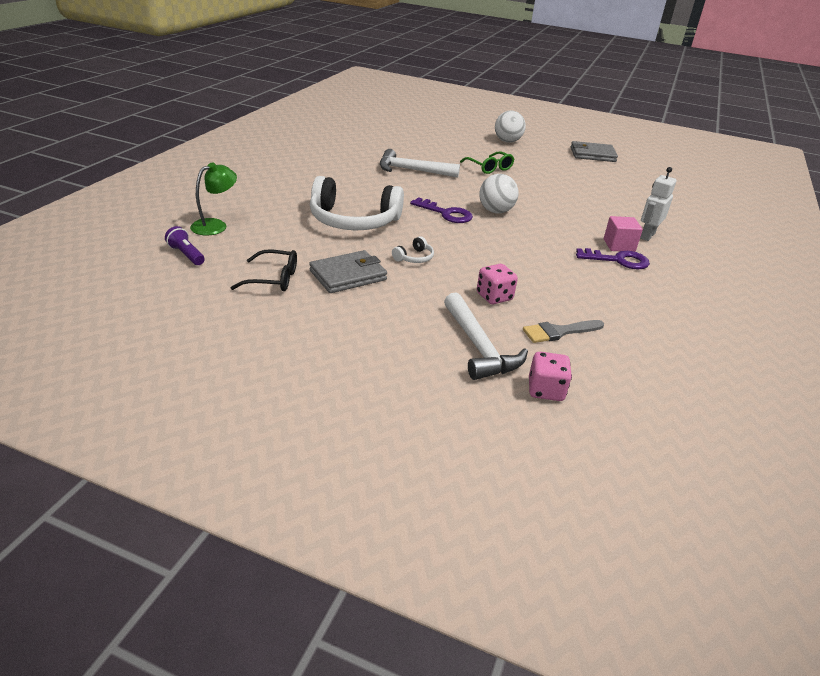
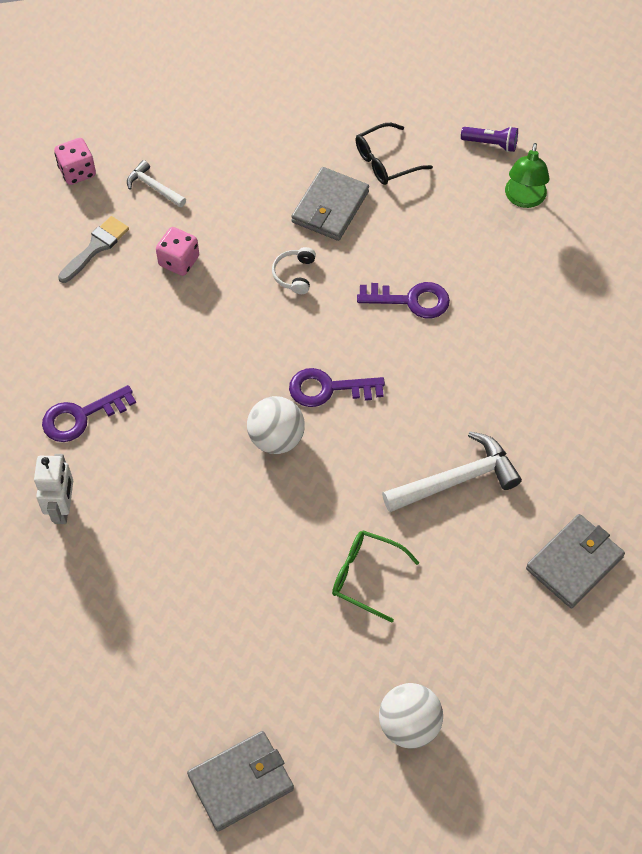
camera: 150 degrees right, 25 degrees up
white headphones [310,176,404,230] -> purple key [357,282,450,319]
white hammer [444,292,528,380] -> white hammer [127,160,186,207], size x0.55
pink cube [604,216,643,252] -> none
none -> grey wallet [526,514,625,608]

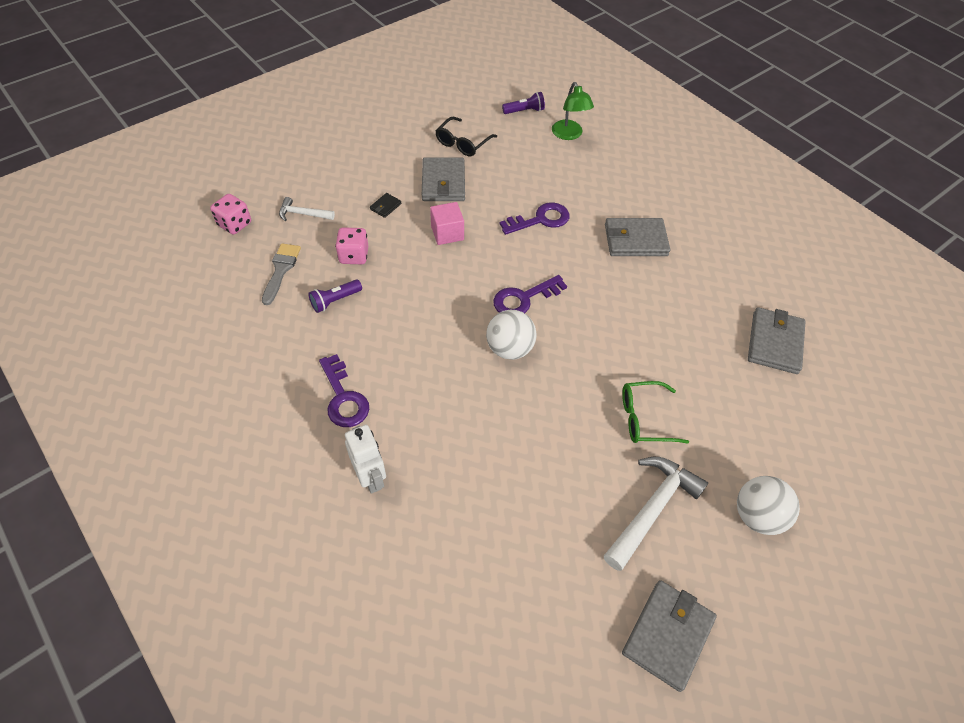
camera: 30 degrees left, 5 degrees down
purple key [42,385,136,442] -> purple key turned 60 degrees counterclockwise [319,354,369,427]
white headphones [272,247,316,294] -> pink cube [430,202,464,245]
white hammer [382,431,522,512] -> white hammer moved to [604,457,708,571]
none -> purple flashlight [308,279,362,313]
none -> black wallet [370,193,401,218]
none -> grey wallet [605,218,670,256]

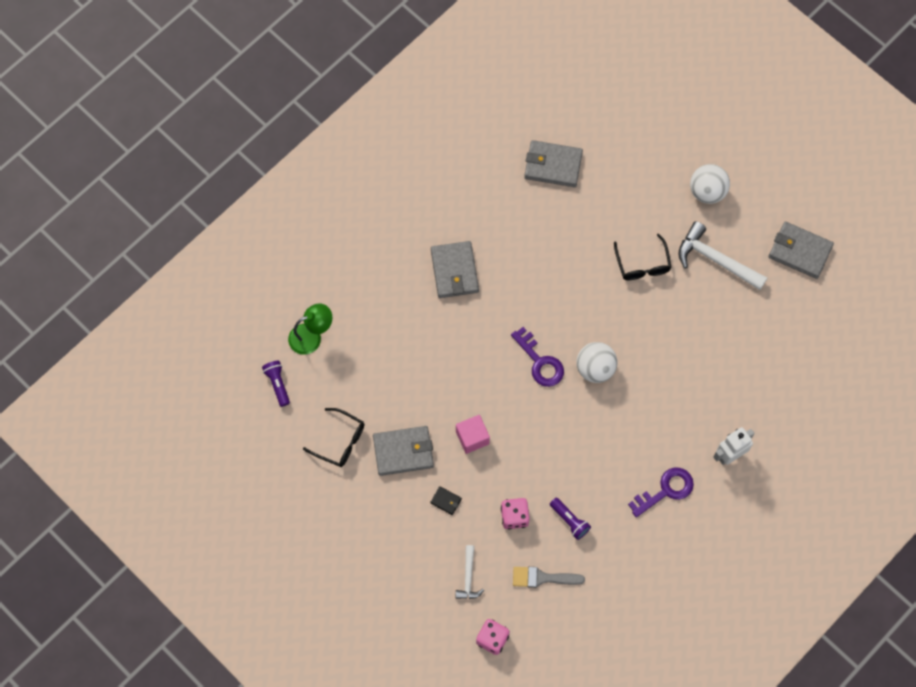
camera: 95 degrees left, 15 degrees up
purple key [500,202,570,235] -> none
green glasses [622,381,689,444] -> black glasses [614,234,672,280]

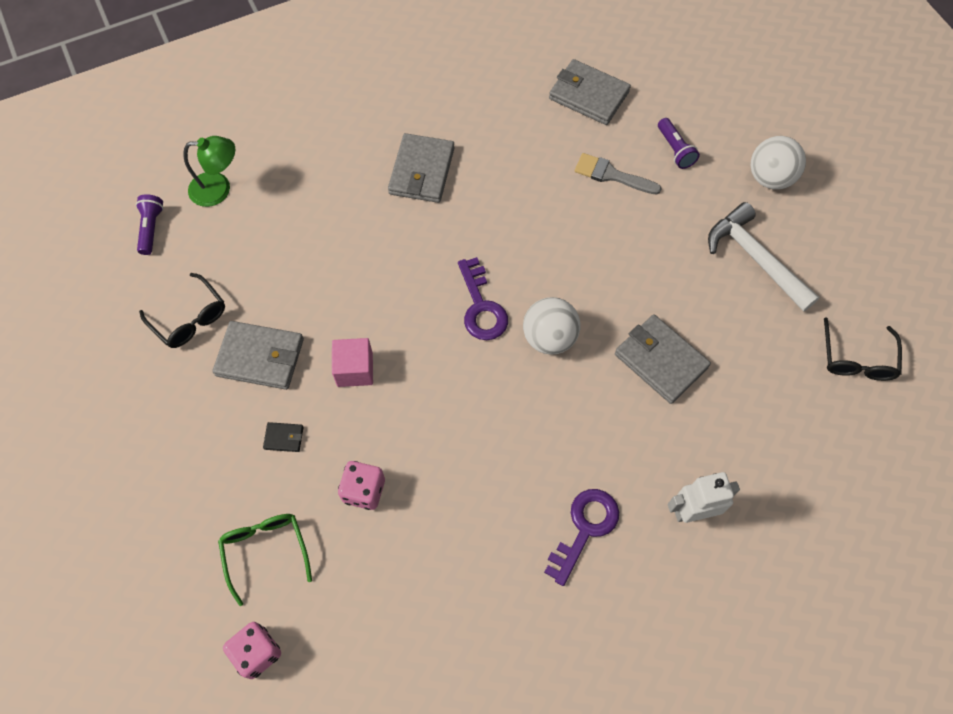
camera: 20 degrees right, 5 degrees down
black wallet [430,486,462,515] -> black wallet turned 45 degrees counterclockwise [263,422,304,452]
white hammer [455,545,484,599] -> green glasses [218,514,312,606]
grey brush [513,567,585,588] -> grey brush moved to [575,153,662,195]
purple flashlight [550,498,591,540] -> purple flashlight moved to [658,118,700,169]
black glasses [614,234,672,280] -> black glasses moved to [824,317,902,381]
purple key [628,467,694,517] -> purple key turned 45 degrees counterclockwise [544,489,619,586]
grey wallet [769,222,834,279] -> grey wallet moved to [615,314,711,404]

